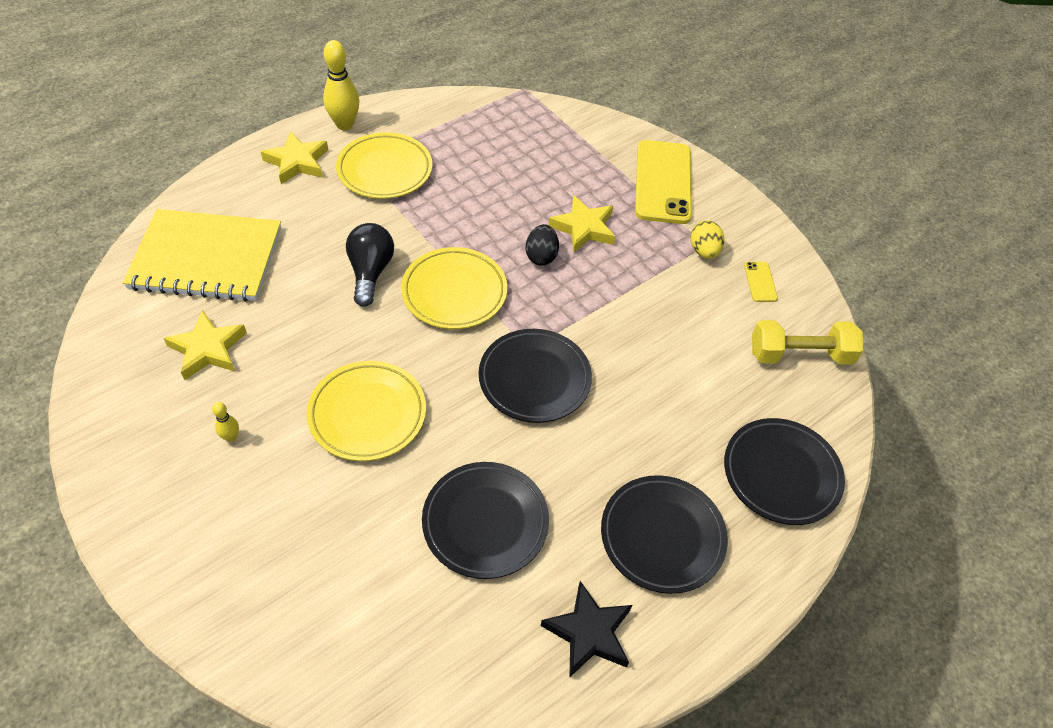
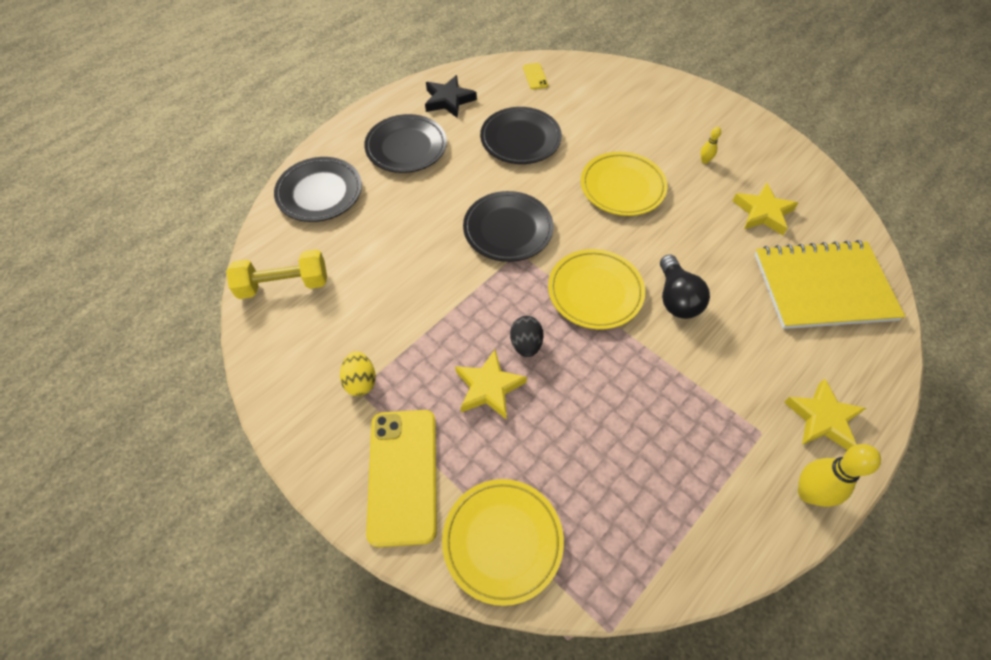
camera: 175 degrees right, 5 degrees up
yellow plate [336,132,432,199] -> yellow plate moved to [442,479,564,606]
yellow phone [744,262,778,302] -> yellow phone moved to [523,63,548,90]

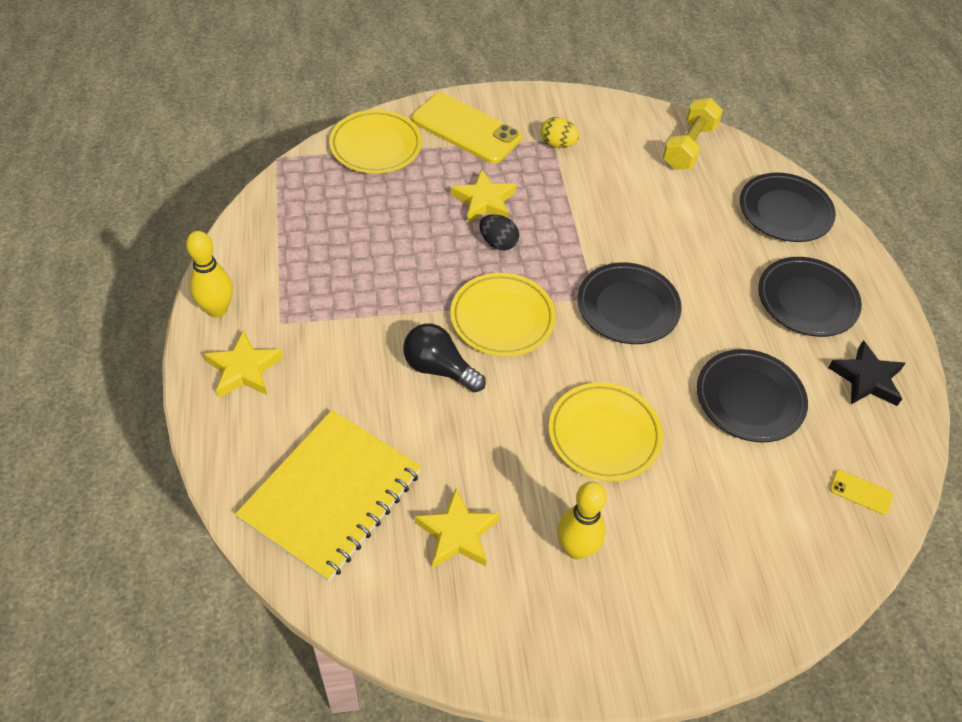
camera: 125 degrees right, 5 degrees down
yellow bowling pin [701,127,721,164] -> yellow bowling pin [557,481,607,559], size x2.07

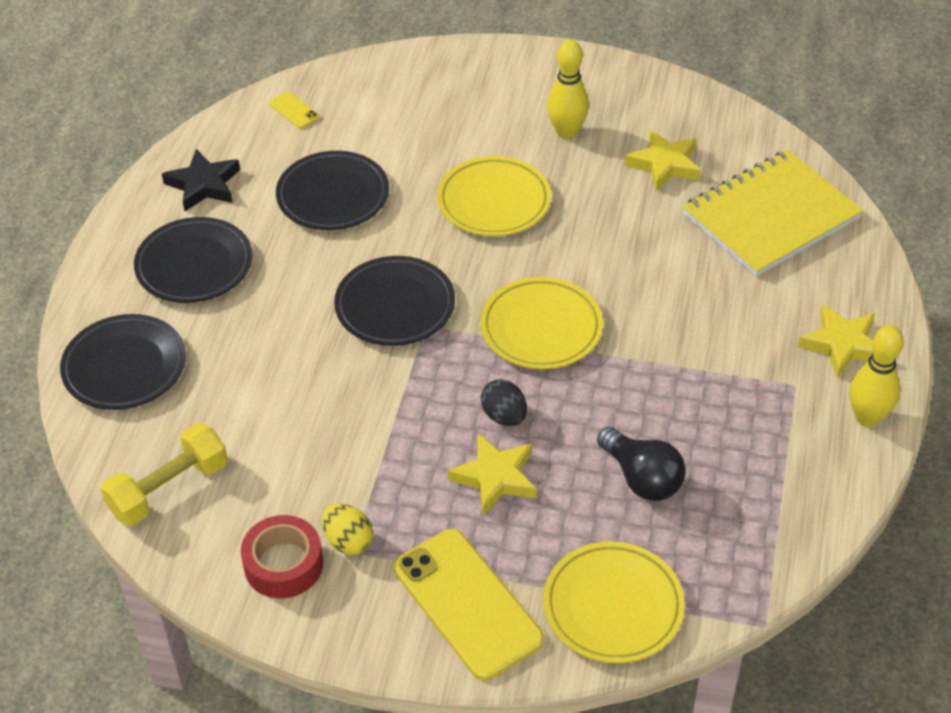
camera: 155 degrees left, 5 degrees down
black light bulb [403,324,486,392] -> black light bulb moved to [597,427,686,501]
none -> red tape [241,515,323,598]

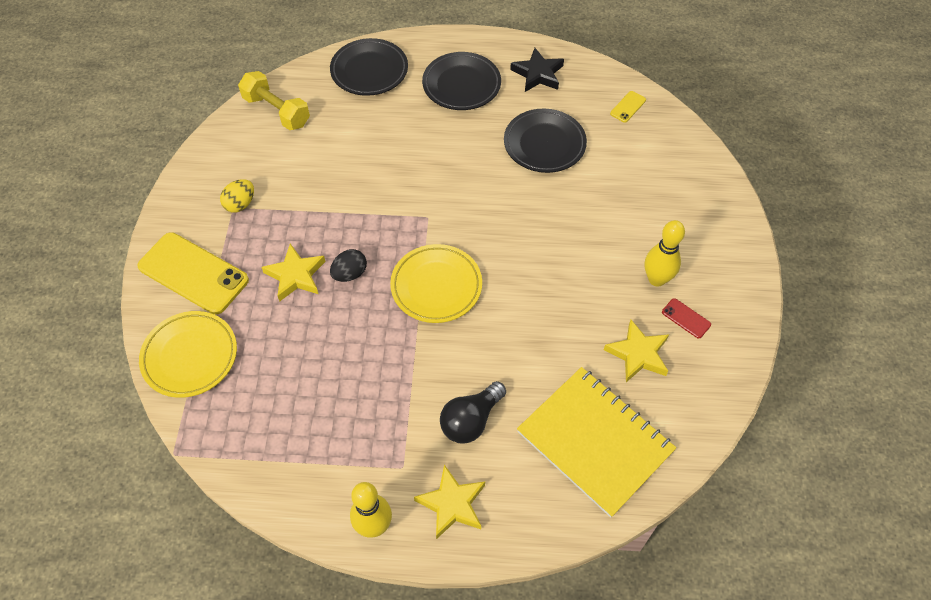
camera: 80 degrees right, 10 degrees up
red tape [241,515,323,598] -> none
black plate [334,256,455,346] -> none
yellow phone [394,529,544,680] -> yellow phone turned 75 degrees clockwise [137,232,249,315]
yellow plate [437,156,551,236] -> none
black light bulb [597,427,686,501] -> black light bulb moved to [440,381,506,443]
none -> red phone [662,298,711,338]

